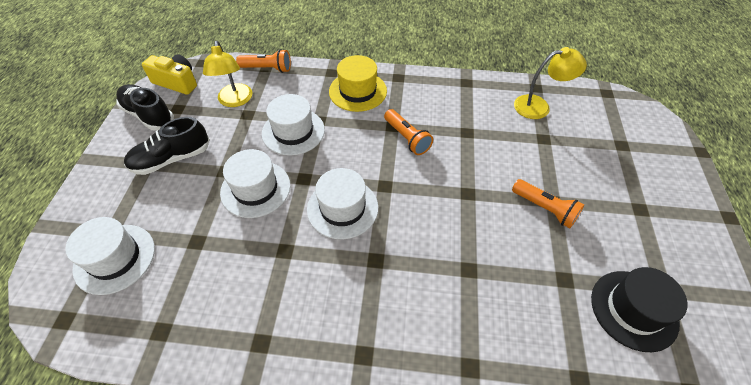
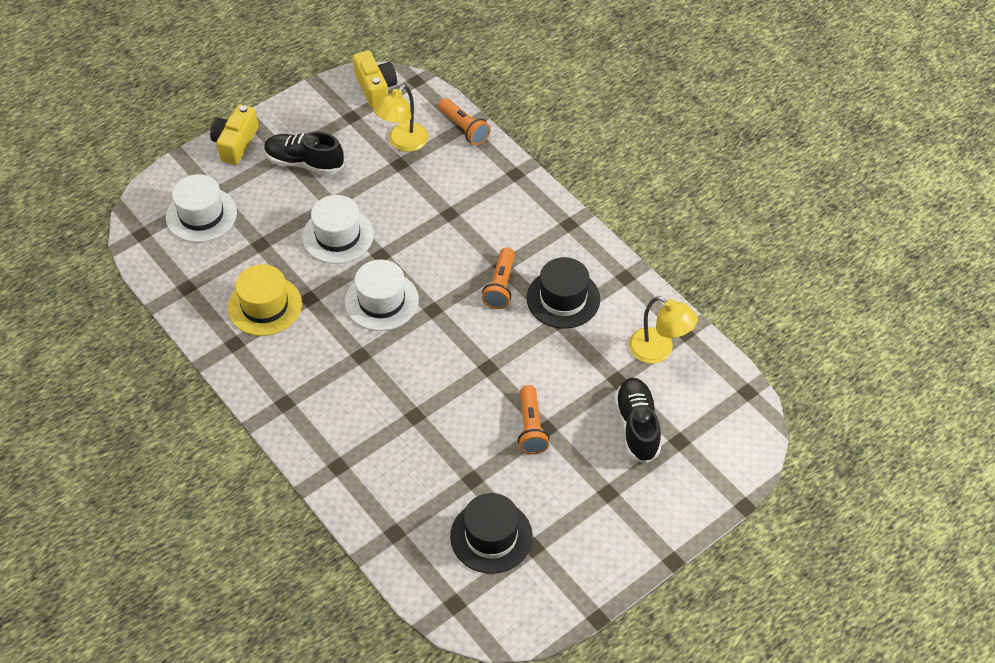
camera: 45 degrees right, 0 degrees up
black shoe [116,84,174,131] -> black shoe moved to [614,378,661,463]
white hat [262,94,325,156] -> none
yellow hat [329,55,387,112] -> yellow hat moved to [228,264,302,336]
none -> yellow camera [210,105,258,165]
none -> black hat [527,257,600,329]

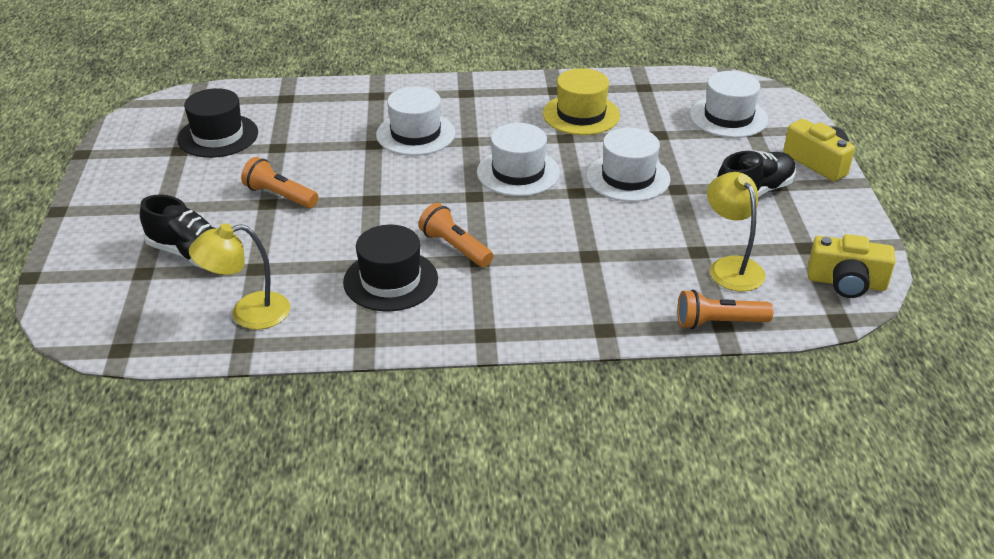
camera: 125 degrees right, 15 degrees down
none -> white hat [376,87,455,156]

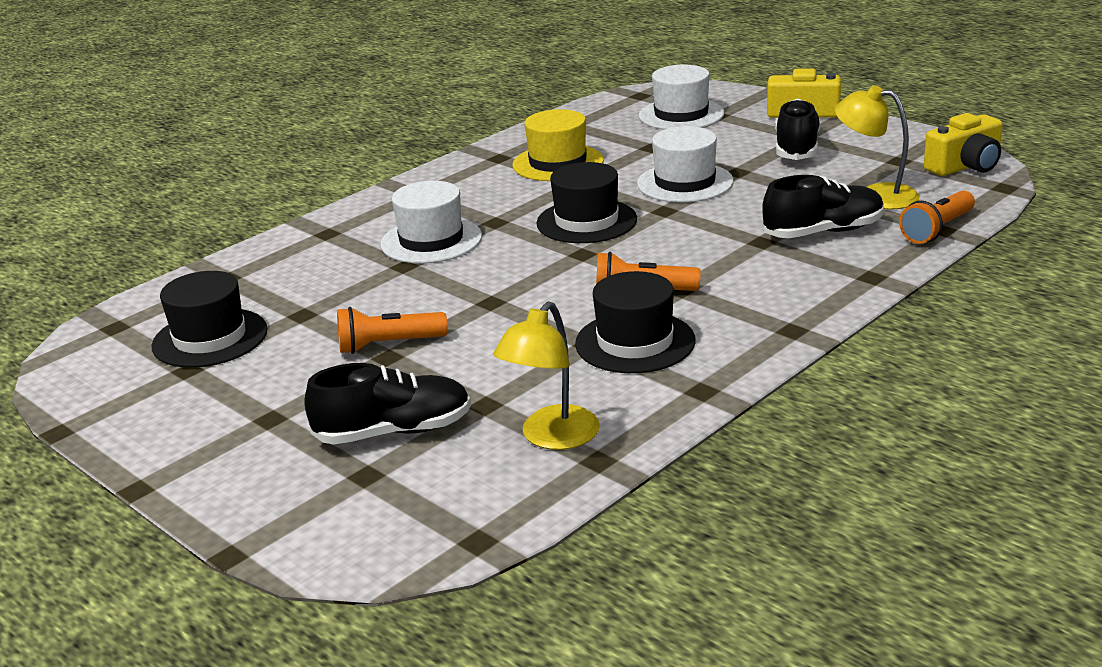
camera: 40 degrees left, 10 degrees down
white hat [477,123,560,196] -> black hat [536,162,637,243]
none -> black shoe [762,175,884,238]

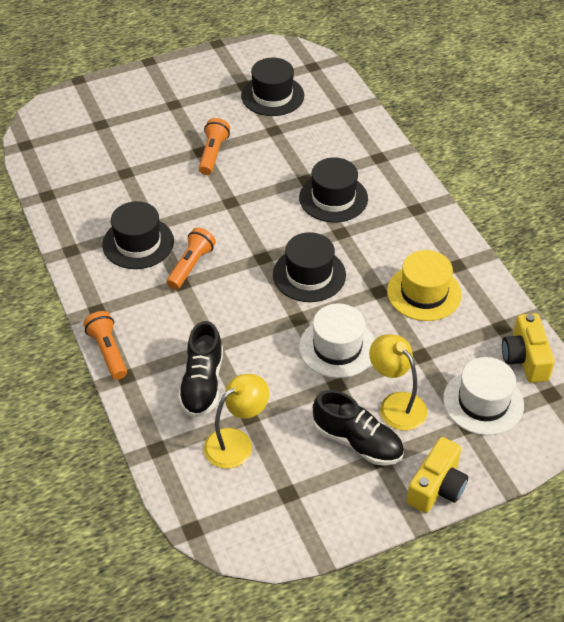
camera: 110 degrees right, 20 degrees up
black shoe [304,363,471,445] -> none
white hat [380,181,482,263] -> black hat [299,157,368,222]
yellow lamp [493,302,600,450] -> yellow lamp moved to [369,334,427,430]
orange flashlight [899,191,975,244] -> orange flashlight moved to [83,311,127,380]
yellow camera [924,113,1003,176] -> yellow camera moved to [502,313,555,383]

